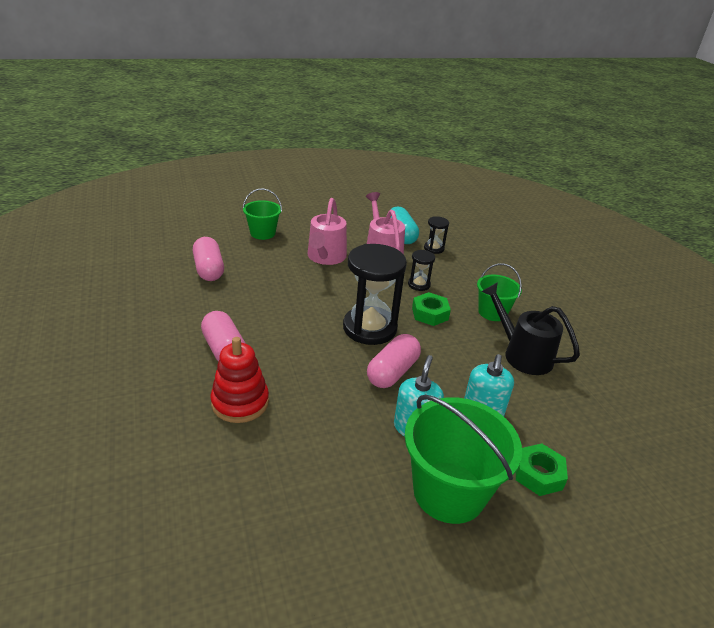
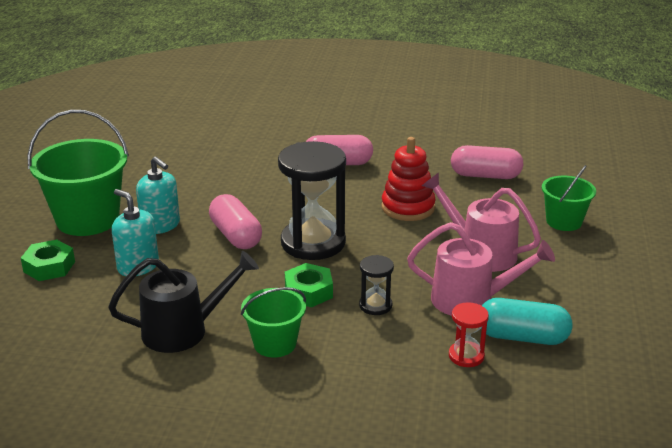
camera: 120 degrees right, 5 degrees down
red stacking toy [210,337,269,423] -> red stacking toy moved to [382,137,436,221]
black hourglass [424,216,449,254] -> red hourglass [449,302,489,367]

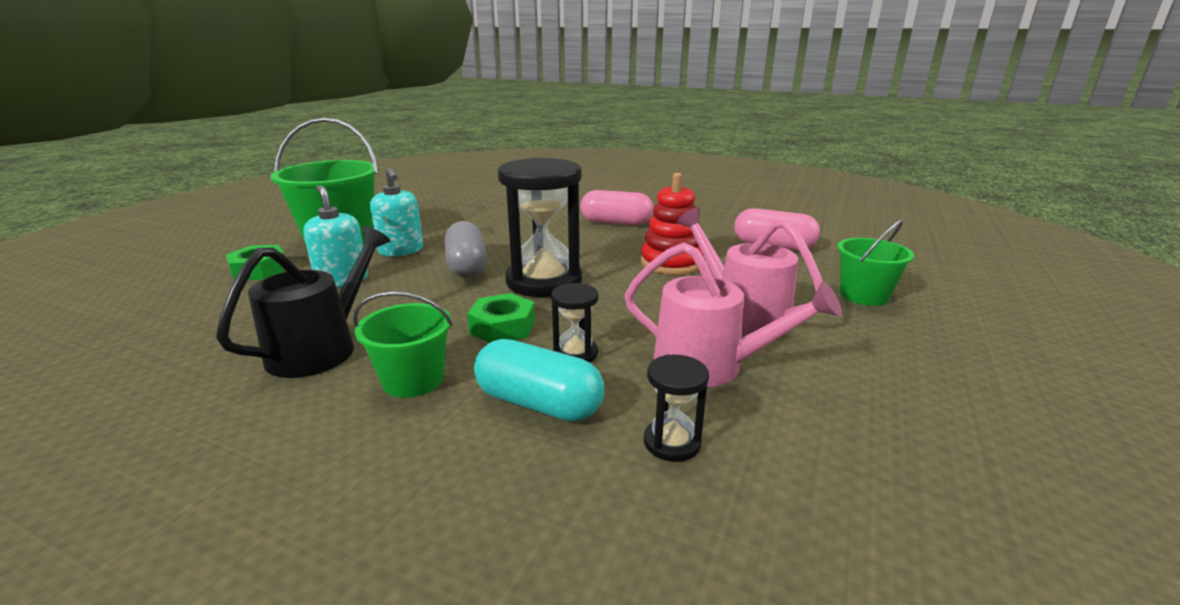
camera: 15 degrees right, 5 degrees down
black watering can [108,251,259,353] -> black watering can turned 60 degrees counterclockwise [216,226,390,378]
pink capsule [209,194,262,249] -> grey capsule [445,221,487,278]
red hourglass [449,302,489,367] -> black hourglass [644,354,709,462]
turquoise capsule [481,298,573,345] -> turquoise capsule moved to [474,339,604,422]

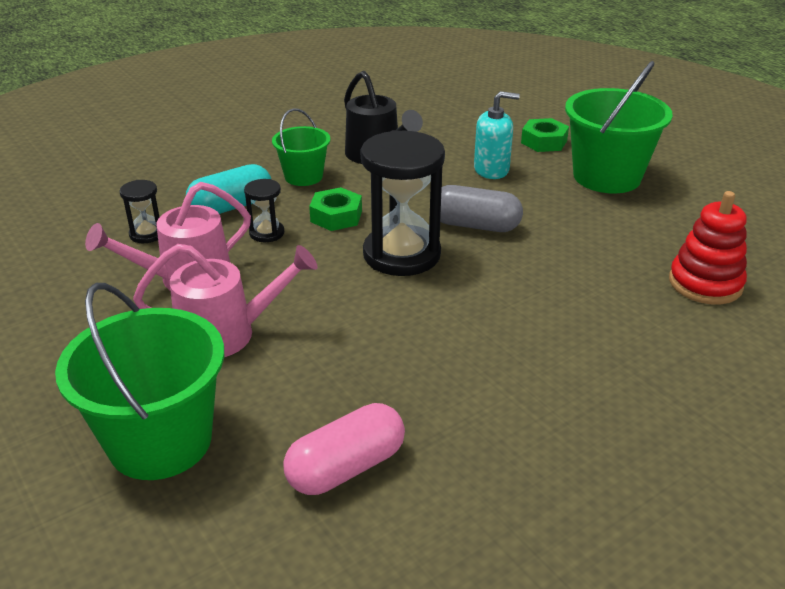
camera: 120 degrees right, 10 degrees up
turquoise soap dispenser [370,168,423,256] -> none
pink capsule [580,190,653,225] -> none
red stacking toy [641,173,703,275] -> red stacking toy moved to [669,191,747,304]
green bucket [837,219,914,306] -> green bucket [55,283,224,480], size x1.76

